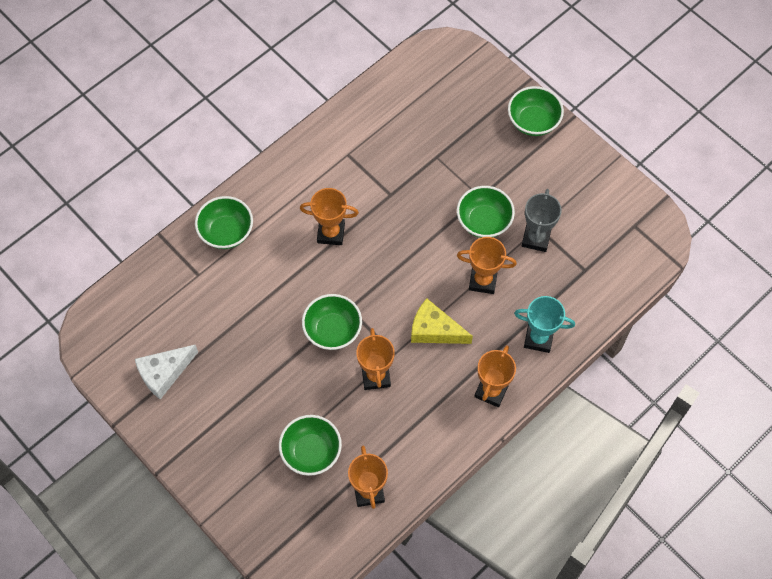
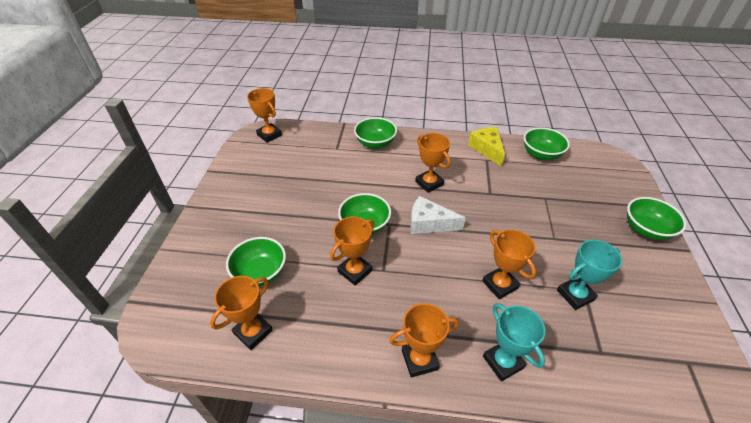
camera: 50 degrees right, 20 degrees down
white cheese [135,345,198,399] -> white cheese moved to [410,196,466,234]
yellow cheese [411,299,473,344] -> yellow cheese moved to [468,127,505,167]
green bowl [457,186,515,238] -> green bowl moved to [524,127,570,160]
grey trophy [522,189,562,252] -> turquoise trophy [557,240,622,310]
none -> orange trophy [247,88,282,143]

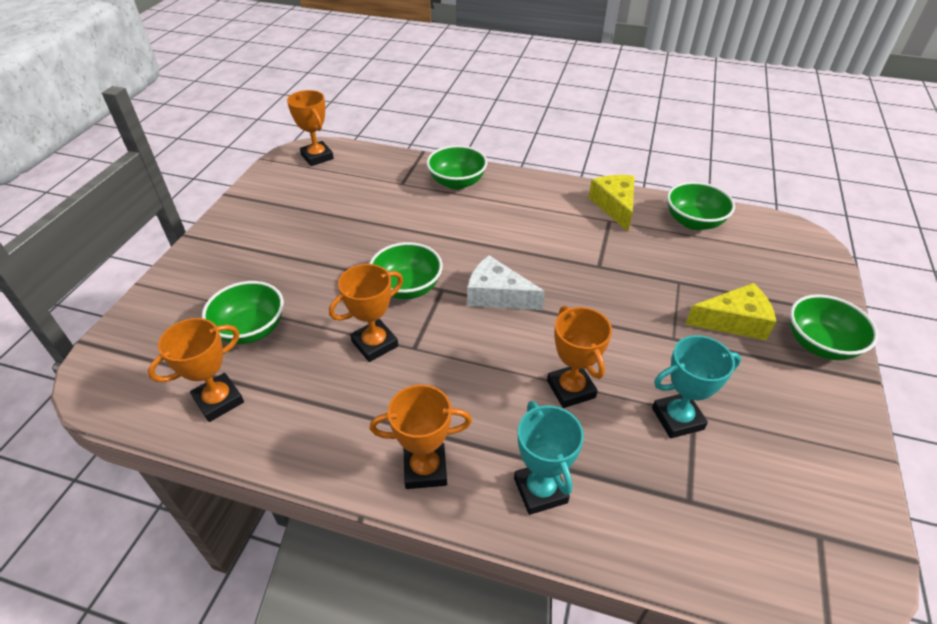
camera: 10 degrees right, 0 degrees up
orange trophy [415,133,451,193] -> none
none -> yellow cheese [685,283,776,340]

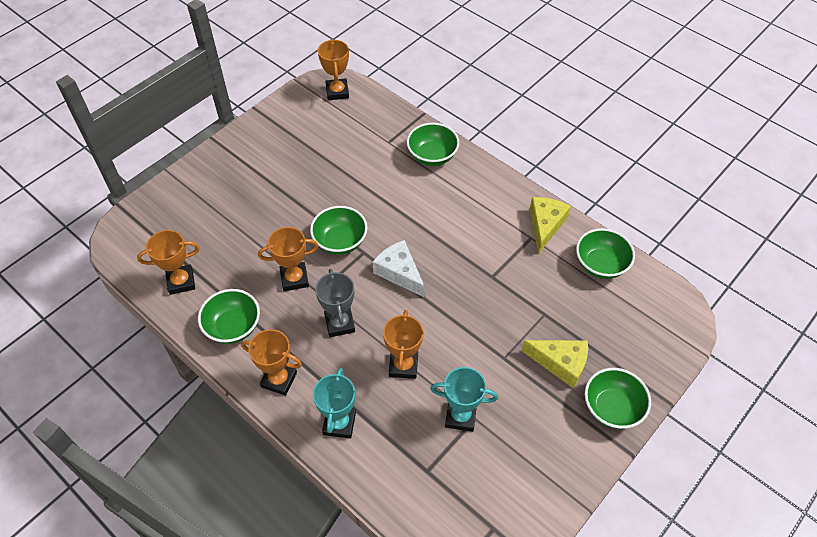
camera: 25 degrees right, 10 degrees up
green bowl [202,281,284,344] -> green bowl moved to [198,289,260,344]
none -> grey trophy [315,269,355,337]

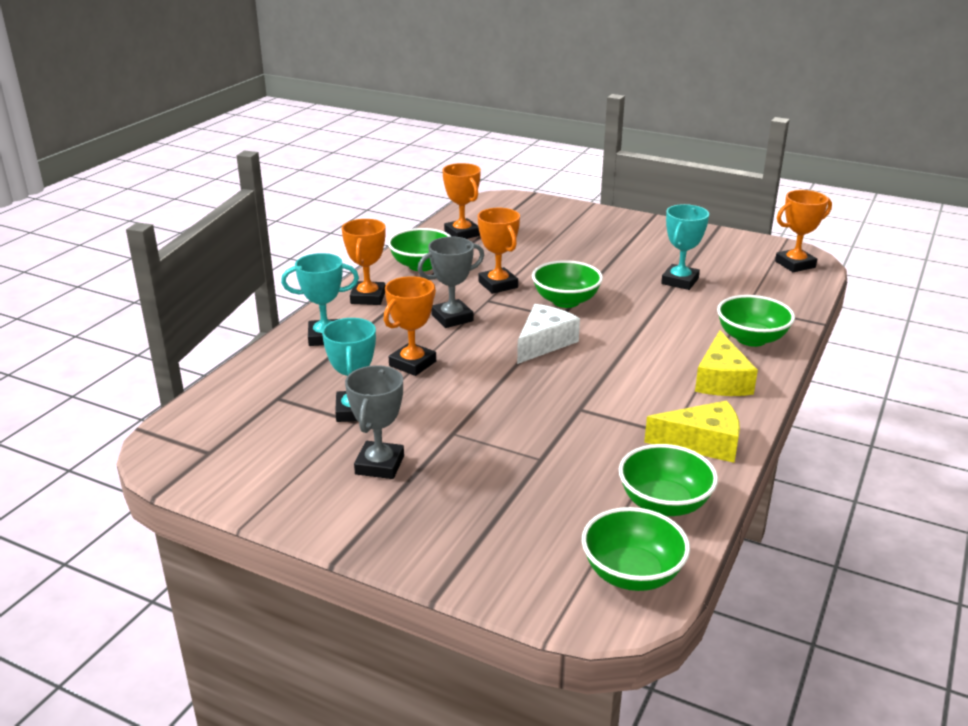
camera: 75 degrees right, 25 degrees down
orange trophy [383,310,423,379] -> orange trophy turned 45 degrees counterclockwise [384,276,436,376]
yellow cheese [521,340,588,388] -> yellow cheese moved to [695,330,758,396]
green bowl [585,368,651,429] -> green bowl moved to [582,507,690,591]
none -> grey trophy [345,365,404,479]
none -> turquoise trophy [661,204,709,290]

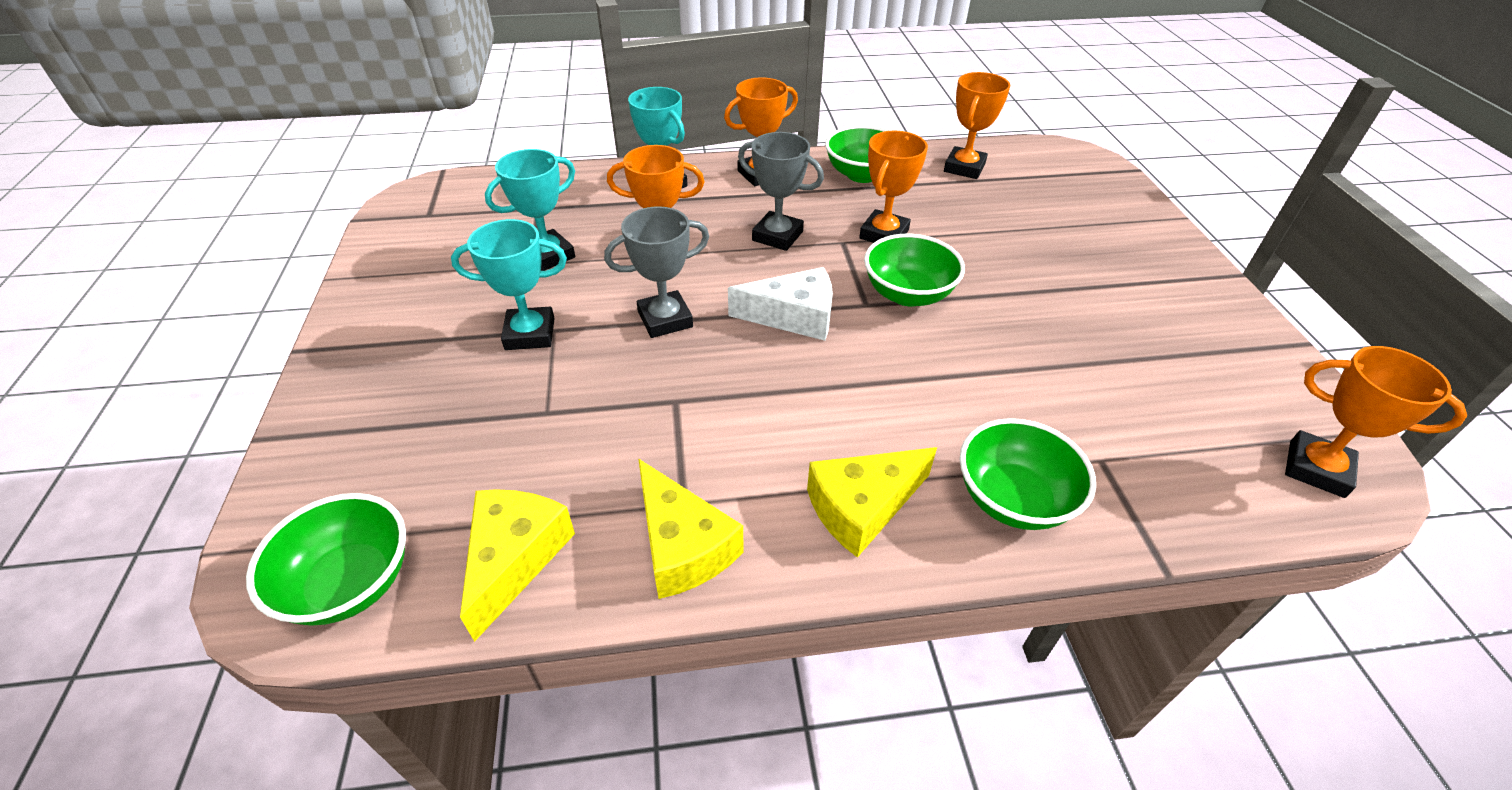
camera: 55 degrees right, 15 degrees up
grey trophy [345,365,404,479] -> grey trophy moved to [604,206,709,338]
green bowl [619,444,718,516] -> yellow cheese [460,489,575,642]
turquoise trophy [661,204,709,290] -> turquoise trophy moved to [451,219,567,350]

